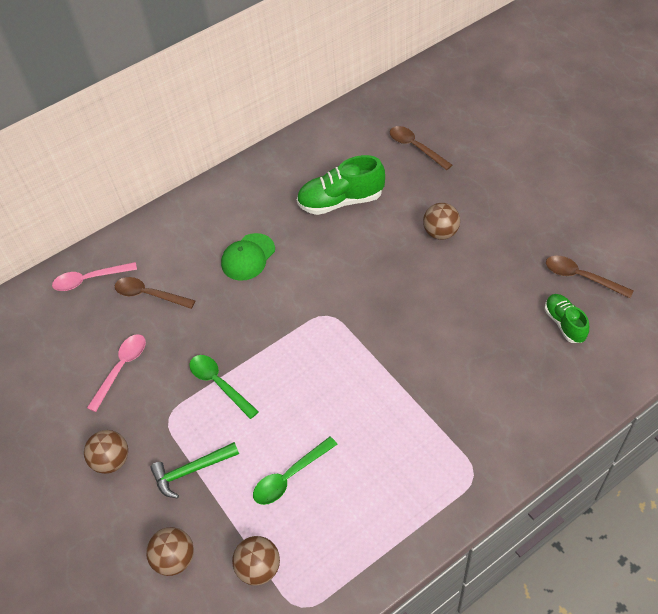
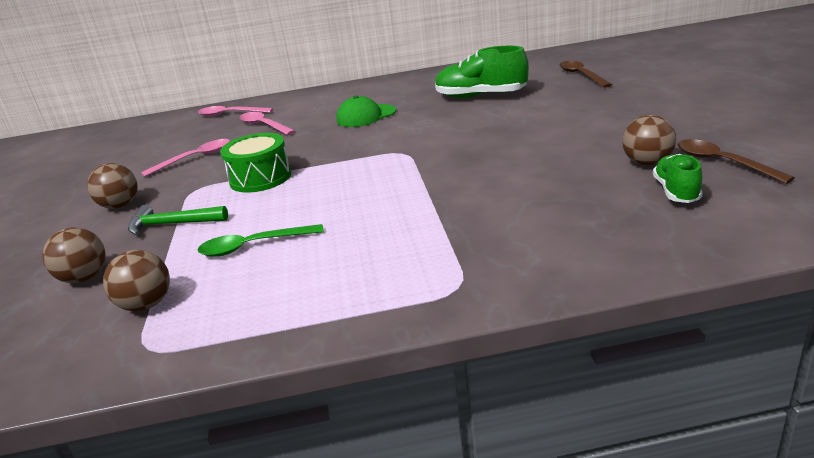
camera: 25 degrees right, 25 degrees down
brown spoon [115,277,196,309] -> pink spoon [240,112,295,135]
green spoon [189,355,259,419] -> green drum [220,133,291,193]
brown ball [423,203,460,240] -> brown ball moved to [622,115,676,166]

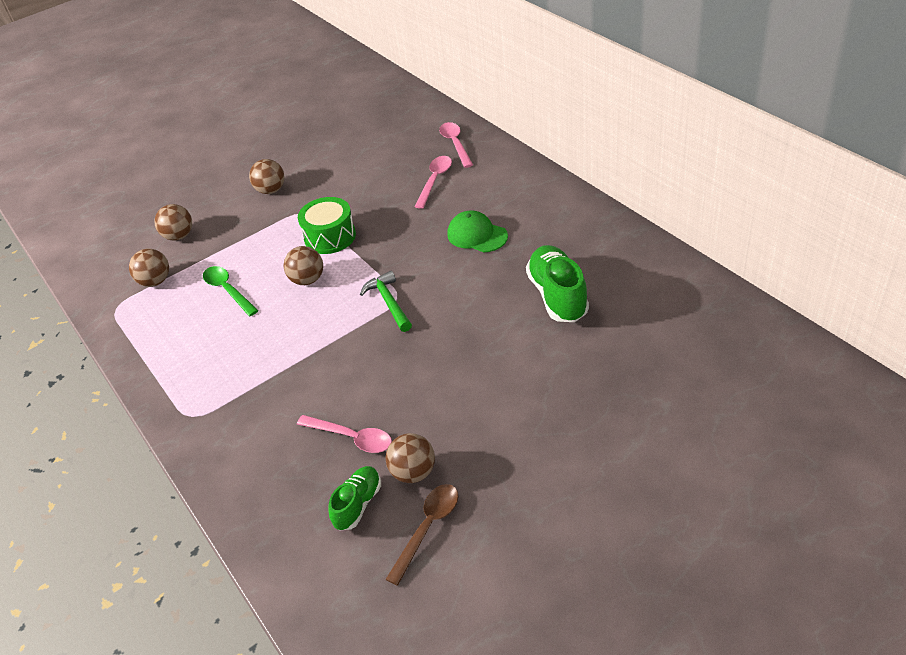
camera: 65 degrees right, 15 degrees up
green hammer [128,205,228,235] -> green hammer moved to [360,271,412,332]
pink spoon [141,139,230,177] -> pink spoon moved to [297,415,392,453]
brown spoon [559,61,612,88] -> none
green shoe [653,154,703,203] -> green shoe turned 45 degrees counterclockwise [328,466,381,531]
none -> brown ball [284,246,323,285]

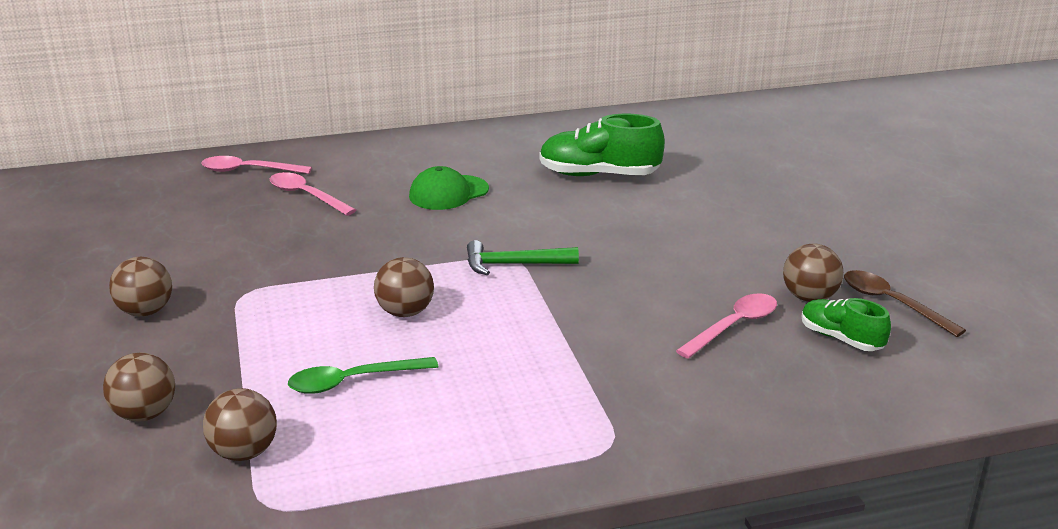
camera: 75 degrees left, 15 degrees down
green drum [298,197,356,254] -> none

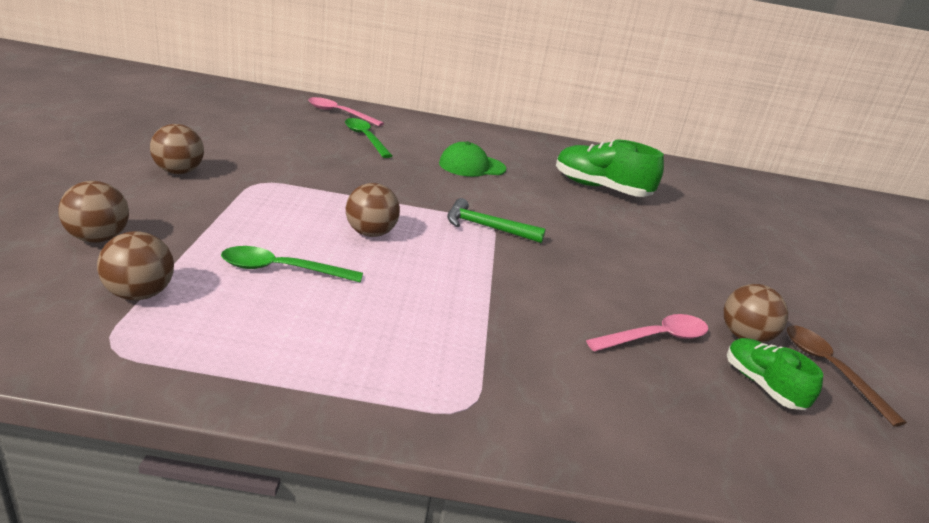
camera: 15 degrees right, 0 degrees up
pink spoon [270,172,356,216] -> green spoon [345,118,392,158]

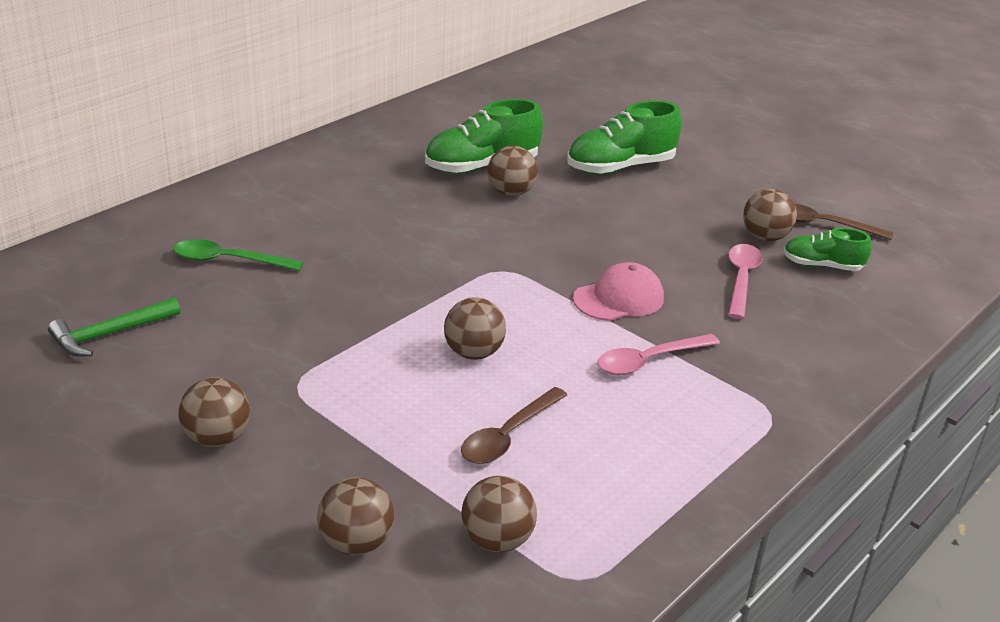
camera: 50 degrees left, 5 degrees up
green spoon [221,246,363,283] -> brown spoon [461,387,567,464]
pink spoon [308,97,384,126] -> pink spoon moved to [598,334,720,375]
green cap [439,141,506,177] -> none
green hammer [447,198,546,243] -> green hammer moved to [48,297,181,356]
none -> brown ball [487,146,538,196]
none -> green shoe [567,100,682,174]
none -> pink cap [573,262,664,321]

